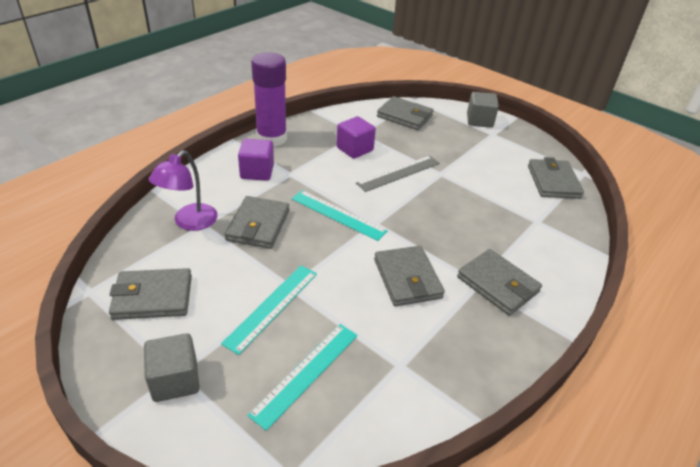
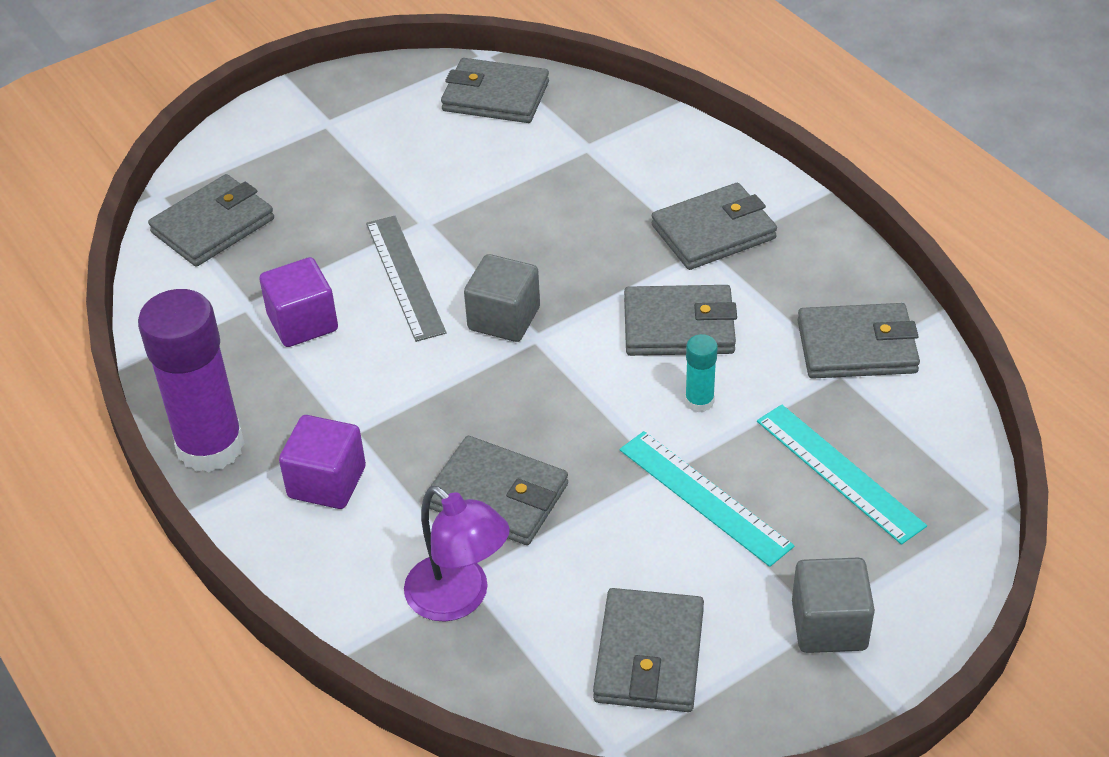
camera: 70 degrees left, 5 degrees up
turquoise ruler [291,190,388,241] -> none
grey cube [467,92,499,128] -> grey cube moved to [464,254,540,342]
none -> turquoise glue stick [685,334,718,412]
none -> grey wallet [798,303,920,379]

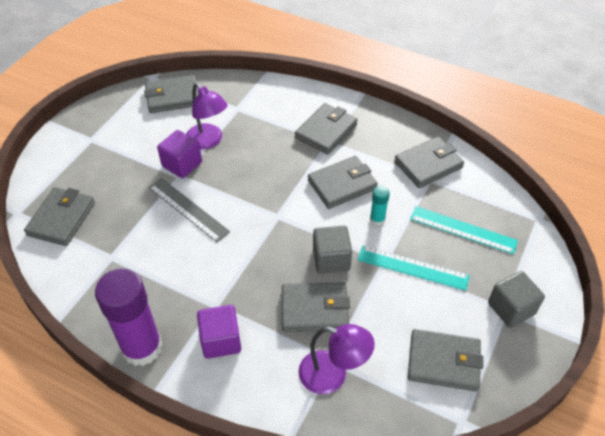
camera: 30 degrees left, 5 degrees up
purple cube [260,257,338,347] -> purple cube moved to [157,130,202,178]
grey cube [464,254,540,342] -> grey cube moved to [313,226,352,274]
grey wallet [593,588,704,712] -> grey wallet turned 60 degrees counterclockwise [408,329,483,391]
none -> purple lamp [187,83,227,150]

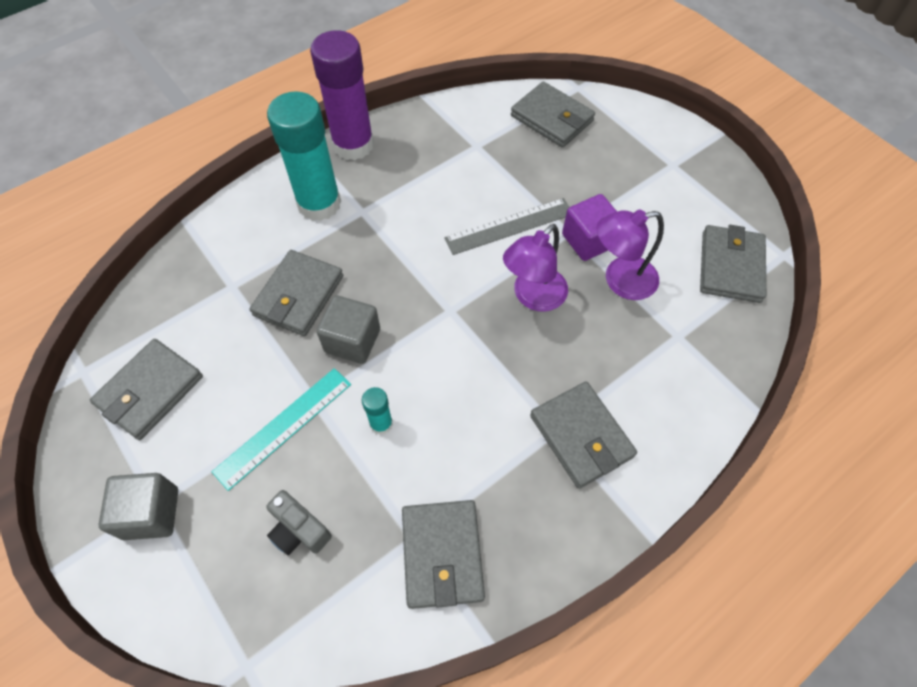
camera: 115 degrees right, 10 degrees up
purple cube [197,305,241,359] -> turquoise glue stick [267,91,341,221]
purple lamp [298,324,375,394] -> purple lamp moved to [503,224,568,312]
grey wallet [308,156,378,209] -> none
turquoise ruler [410,206,518,254] -> grey camera [266,490,332,555]

